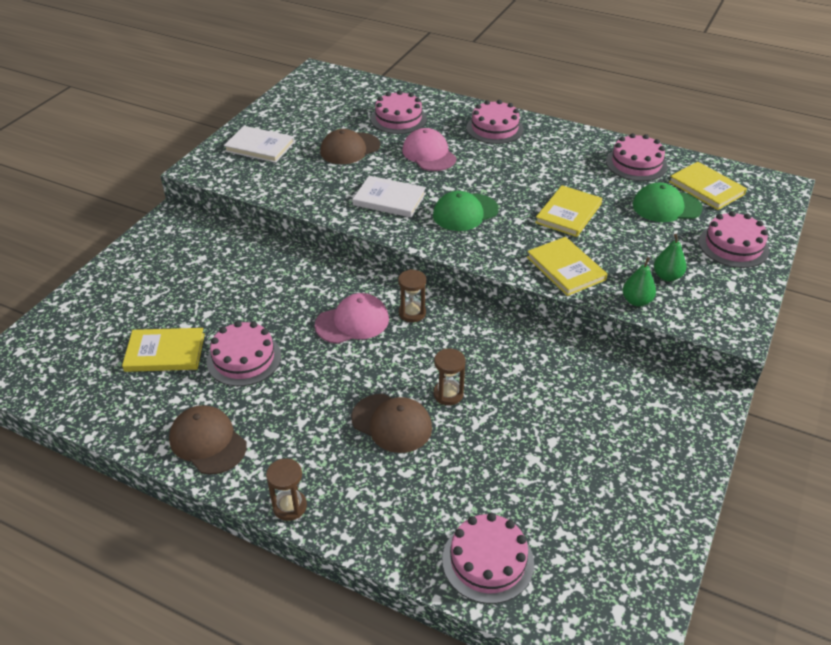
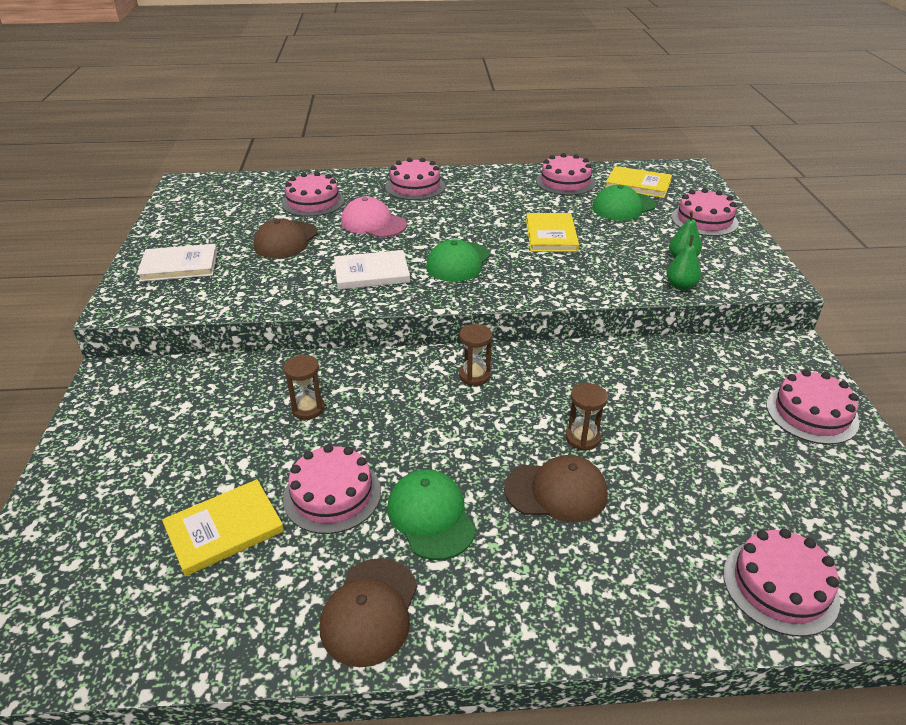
camera: 30 degrees left, 5 degrees down
brown cap [169,405,247,475] -> brown cap turned 90 degrees counterclockwise [320,558,418,667]
brown hourglass [266,459,307,521] -> brown hourglass moved to [283,355,325,420]
pink cap [315,293,389,344] -> none
yellow book [527,237,607,296] -> none
none -> green cap [387,469,476,560]
none -> pink cake [766,369,859,444]

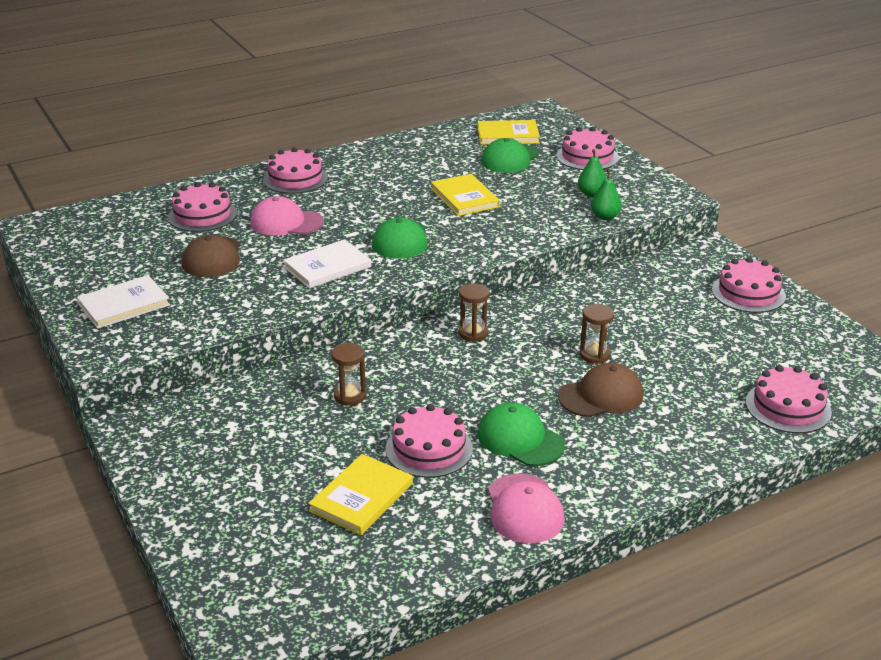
camera: 25 degrees left, 5 degrees down
brown cap [320,558,418,667] -> pink cap [488,473,565,543]
pink cake [536,153,596,195] -> none

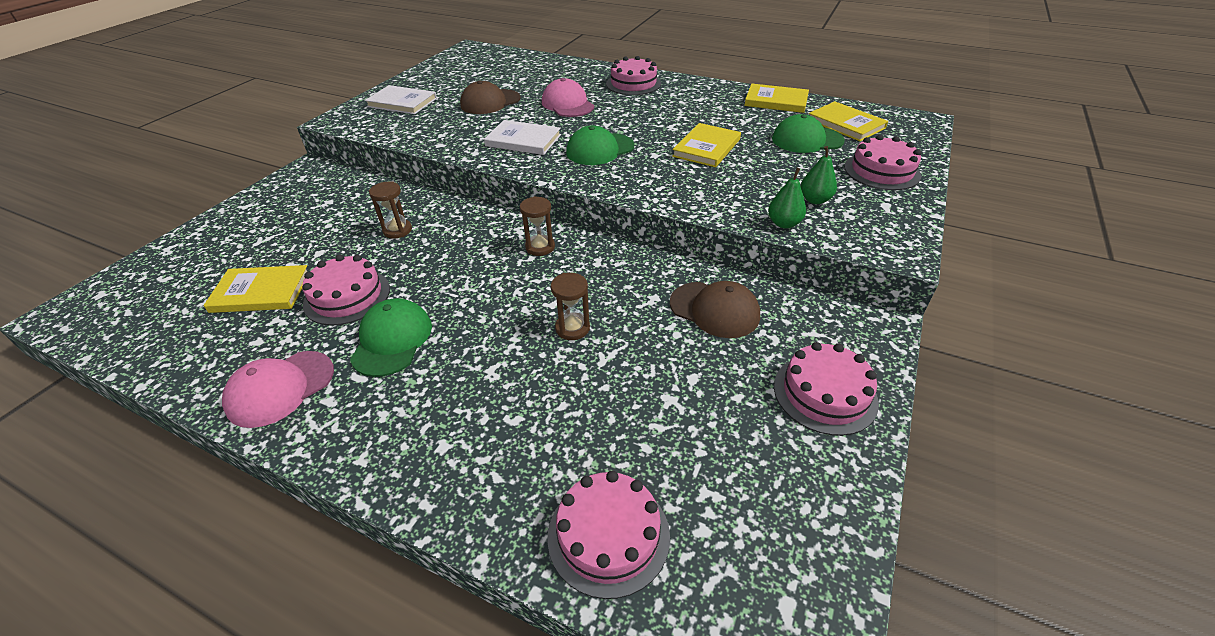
camera: 55 degrees right, 10 degrees up
pink cake [168,182,237,232] -> none
brown cap [558,363,643,417] -> brown cap moved to [670,281,760,338]
none -> yellow book [744,84,809,113]

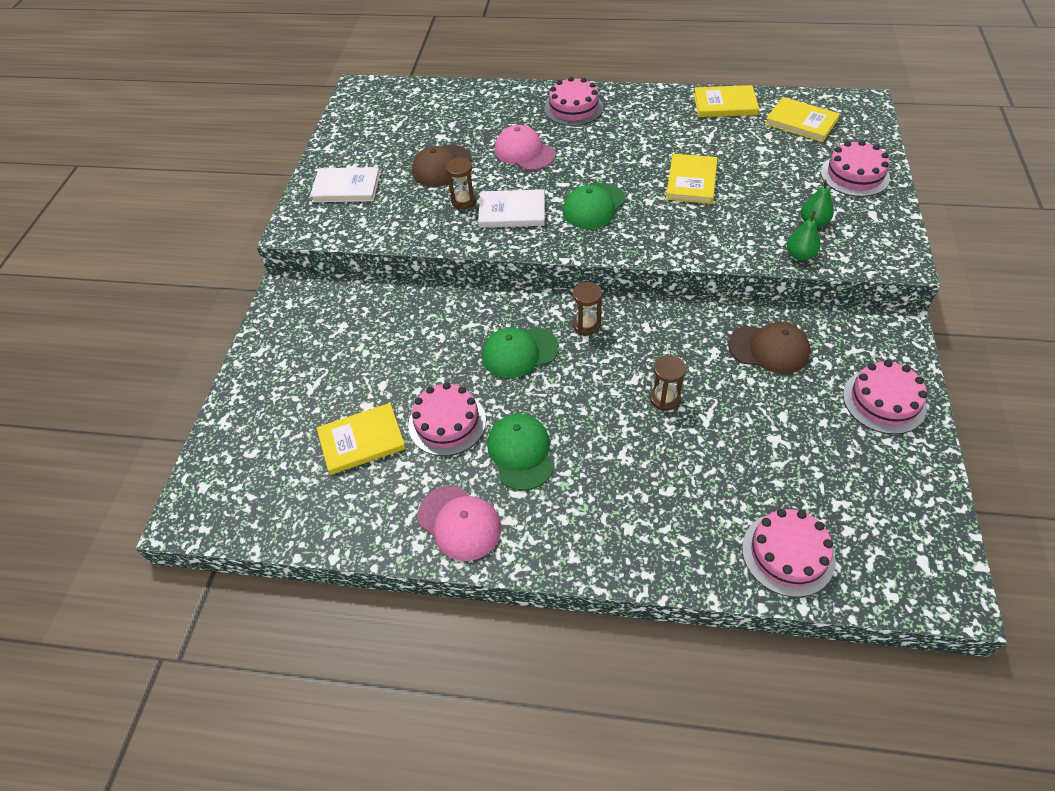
camera: 15 degrees left, 10 degrees up
pink cap [222,351,334,428] -> pink cap turned 75 degrees counterclockwise [417,485,501,561]
brown hourglass [369,181,412,239] -> brown hourglass moved to [446,157,477,209]
green cap [772,114,845,153] -> green cap moved to [482,327,559,378]

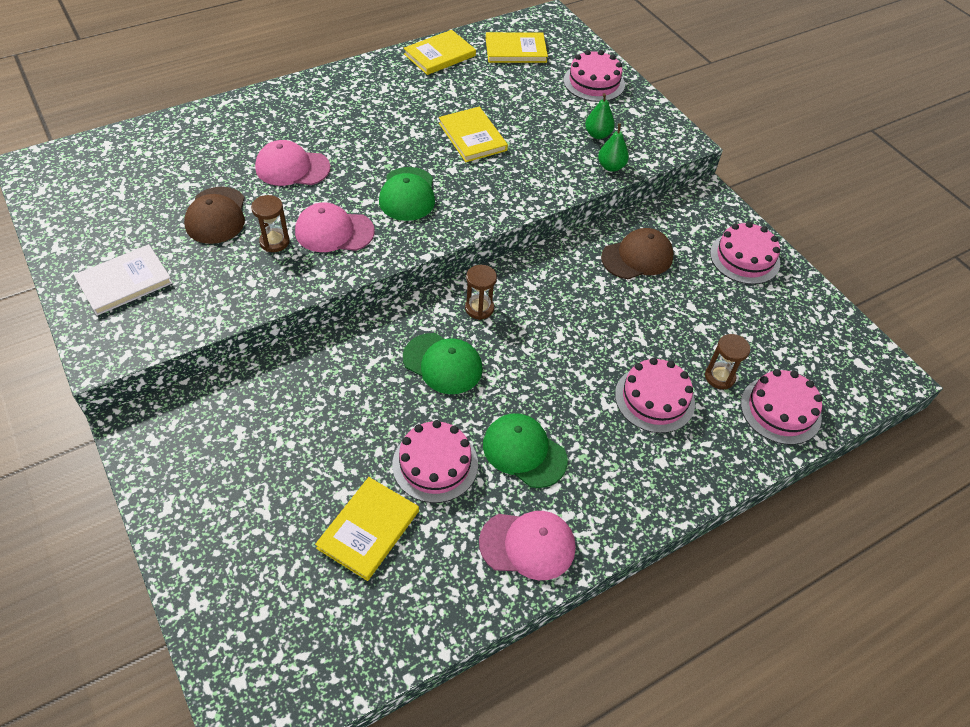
camera: 45 degrees left, 0 degrees up
white book [478,189,545,228] -> pink cap [295,202,375,252]
green cap [482,327,559,378] -> green cap turned 90 degrees counterclockwise [403,333,483,394]
pink cake [544,77,603,126] -> pink cake moved to [615,358,695,433]
brown hourglass [650,355,686,411] -> brown hourglass moved to [705,334,750,389]

